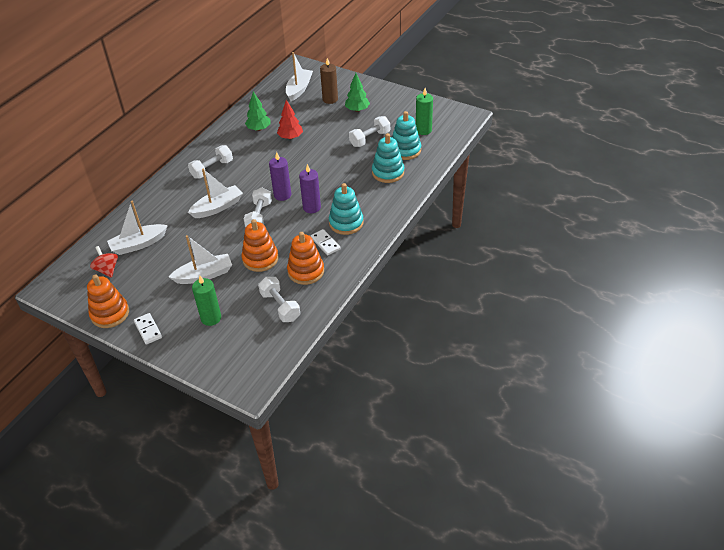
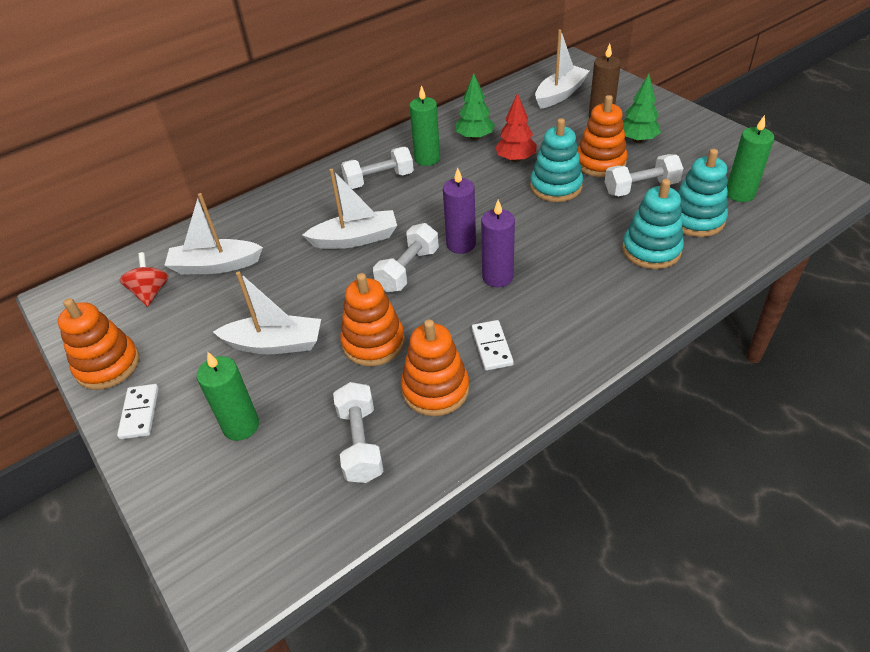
camera: 25 degrees right, 0 degrees up
turquoise stacking toy [329,183,364,235] -> turquoise stacking toy moved to [530,118,583,202]
none -> green candle [409,85,440,166]
none -> orange stacking toy [577,95,628,177]

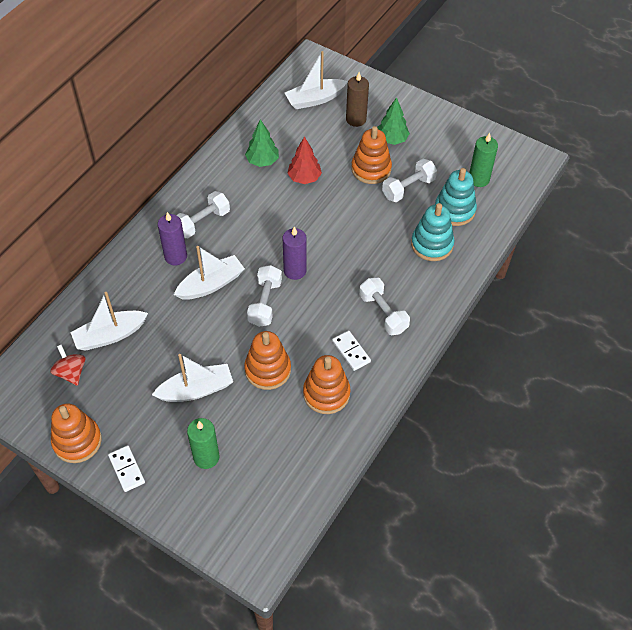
camera: 25 degrees left, 10 degrees up
white dumbbell [333,382,384,483] -> white dumbbell moved to [359,277,410,335]
green candle [409,85,440,166] -> none
purple candle [481,200,515,287] -> purple candle moved to [158,212,187,265]
turquoise stacking toy [530,118,583,202] -> none
white boat [535,29,589,109] -> white boat turned 135 degrees counterclockwise [285,51,348,109]

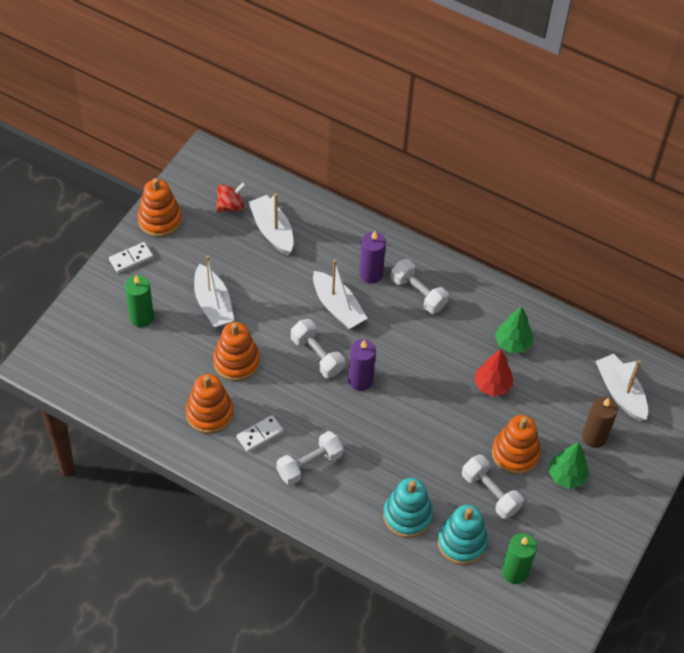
camera: 85 degrees right, 0 degrees up
white dumbbell [247,265,282,327] -> white dumbbell turned 45 degrees clockwise [291,319,345,378]

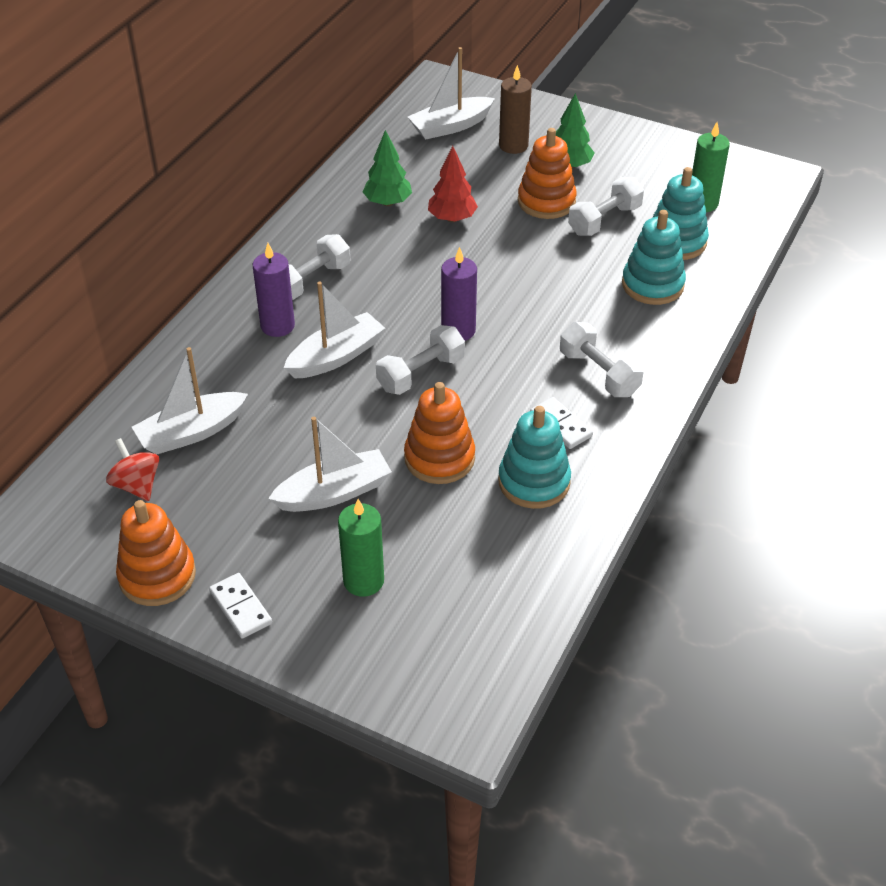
camera: 90 degrees left, 10 degrees down
orange stacking toy [186,374,234,434] -> turquoise stacking toy [498,406,571,509]

